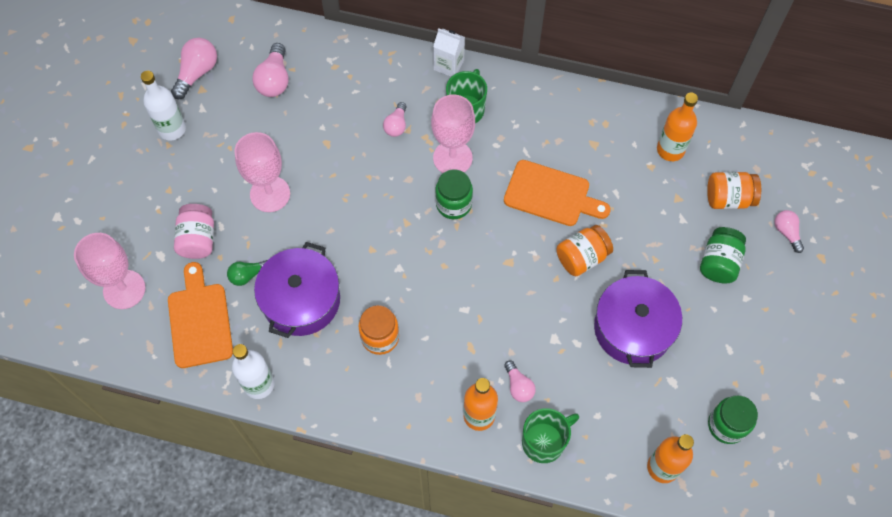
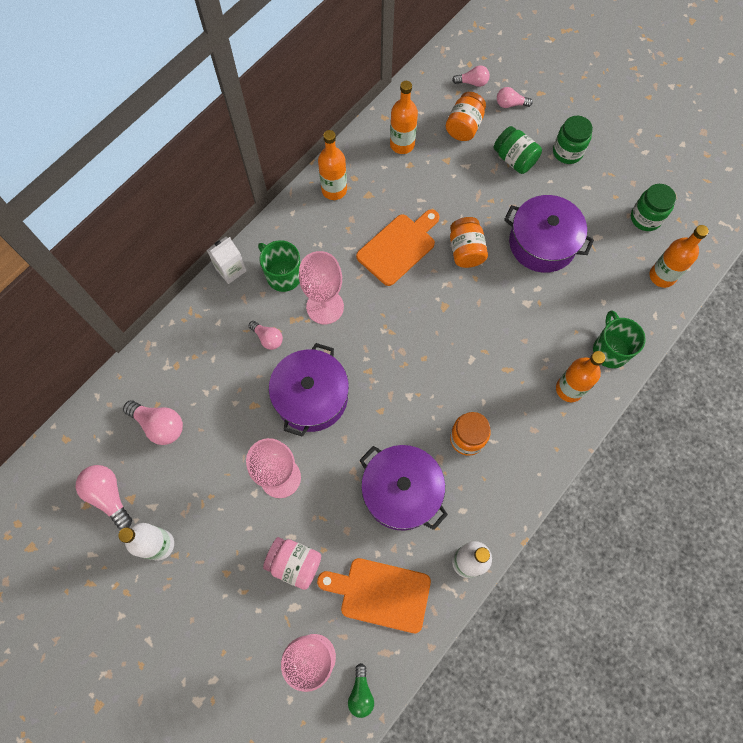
camera: 65 degrees left, 5 degrees up
green light bulb [227,260,267,286] -> green light bulb moved to [348,663,374,718]
green jar [435,169,473,219] -> green jar moved to [553,116,593,164]
pink light bulb [504,361,536,402] -> pink light bulb moved to [452,65,490,87]
none -> purple pot [269,343,349,437]
none -> orange bottle [318,130,347,200]

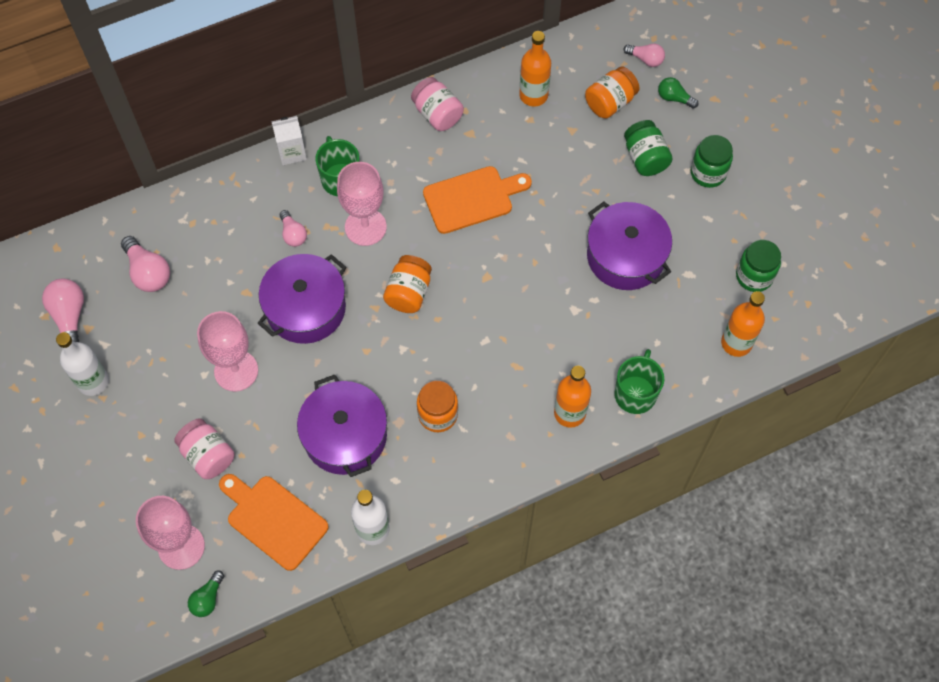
camera: 25 degrees right, 5 degrees down
orange bottle [318,130,347,200] -> pink jar [411,77,464,131]
orange jar [450,217,488,268] -> orange jar moved to [383,255,432,313]
pink light bulb [497,87,533,108] -> green light bulb [658,77,698,109]

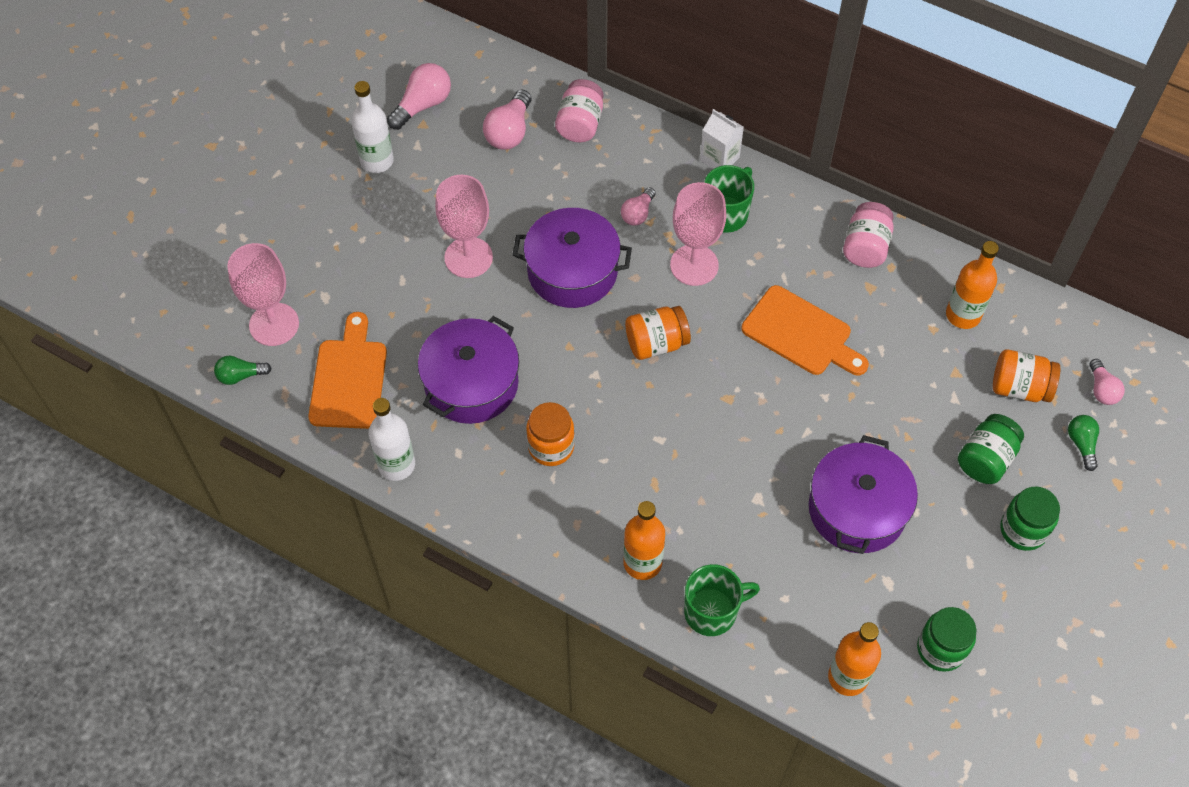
camera: 55 degrees right, 5 degrees down
pink jar [174,418,235,479] -> pink jar moved to [555,79,603,142]

